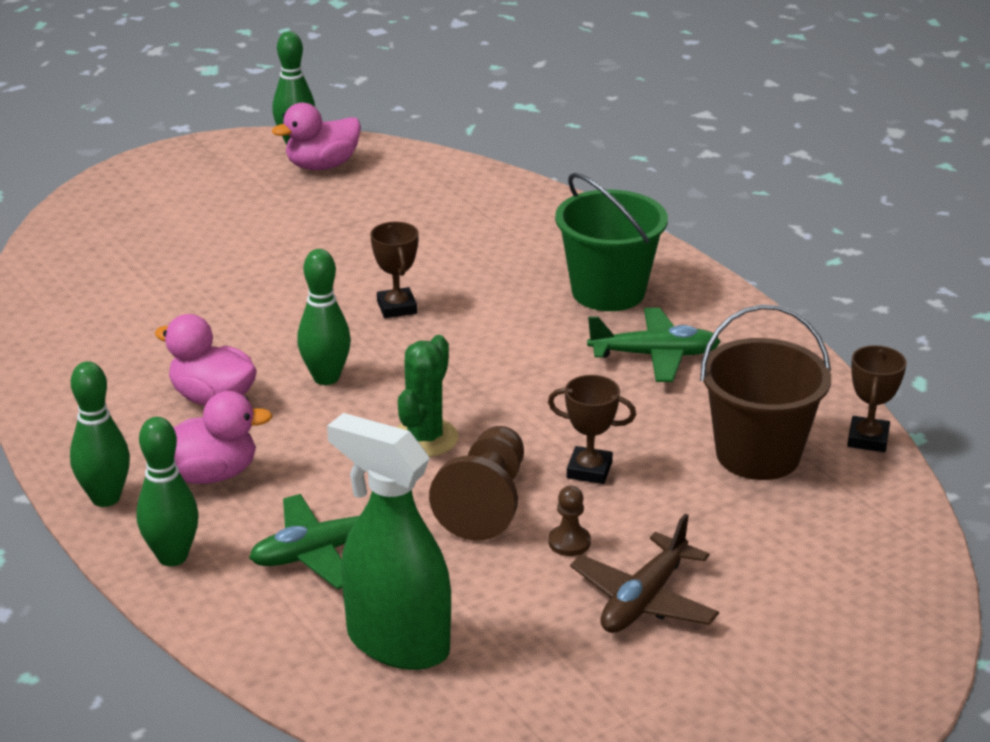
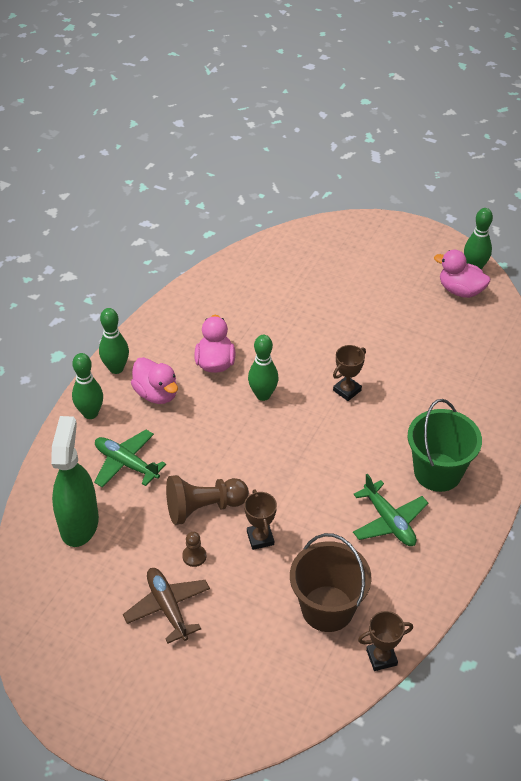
camera: 60 degrees right, 15 degrees up
green cactus [397,335,458,457] -> none
brown plane [570,513,719,633] -> brown plane turned 60 degrees clockwise [123,568,210,644]

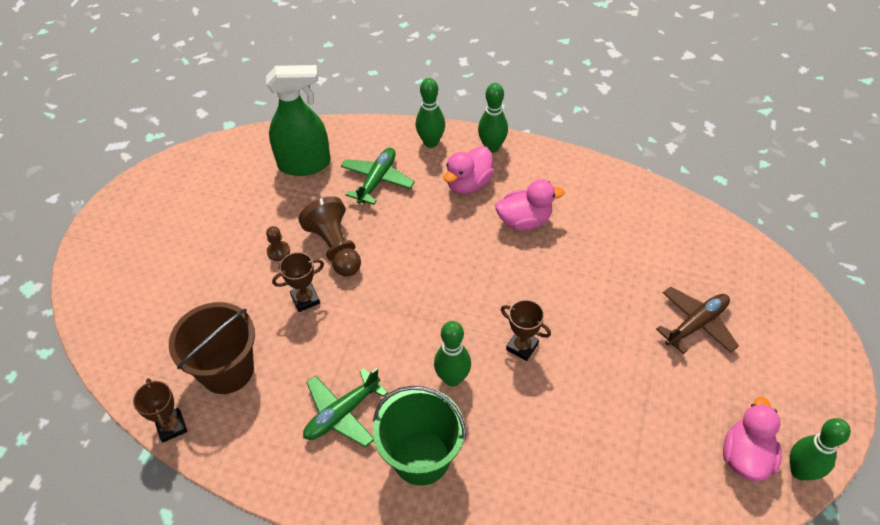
camera: 80 degrees right, 5 degrees up
brown plane [123,568,210,644] -> brown plane moved to [656,287,739,354]
green bowling pin [248,335,279,401] -> green bowling pin moved to [434,321,471,386]

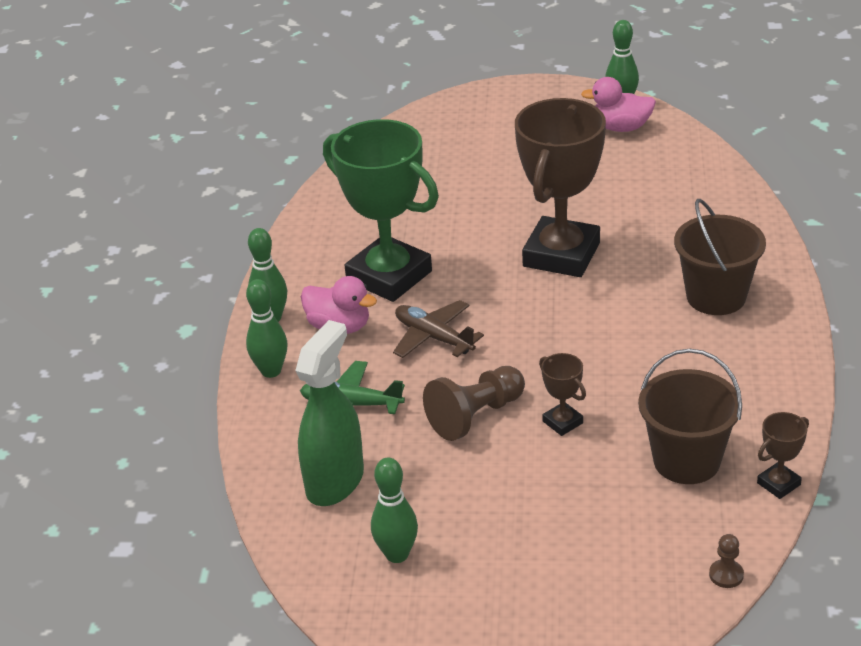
camera: 100 degrees left, 15 degrees down
green spray bottle [266,65,331,176] -> green spray bottle turned 45 degrees clockwise [295,320,364,506]
brown pawn [266,226,290,261] -> brown pawn moved to [709,534,744,588]
green plane [303,368,388,447] -> none
green bucket [373,386,466,486] -> brown bucket [674,199,766,315]
green bowling pin [434,321,471,386] -> green bowling pin moved to [371,458,418,563]
pink duck [496,180,564,231] -> green trophy [323,119,439,302]
brown trophy [501,300,551,361] -> brown trophy [515,98,606,277], size x2.40
brown plane [656,287,739,354] -> brown plane moved to [393,300,484,358]

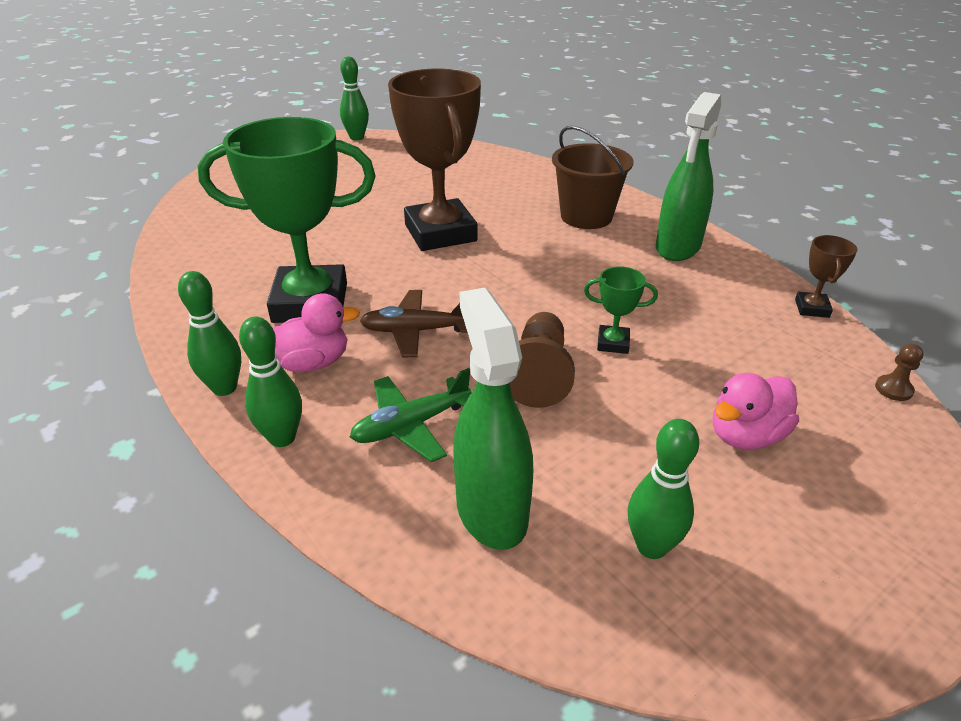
camera: 45 degrees left, 0 degrees up
brown trophy [539,353,586,436] -> green trophy [584,266,658,354]
pink duck [581,77,656,132] -> pink duck moved to [713,373,799,449]
brown bucket [638,349,742,484] -> none
none -> green spray bottle [656,92,721,261]

